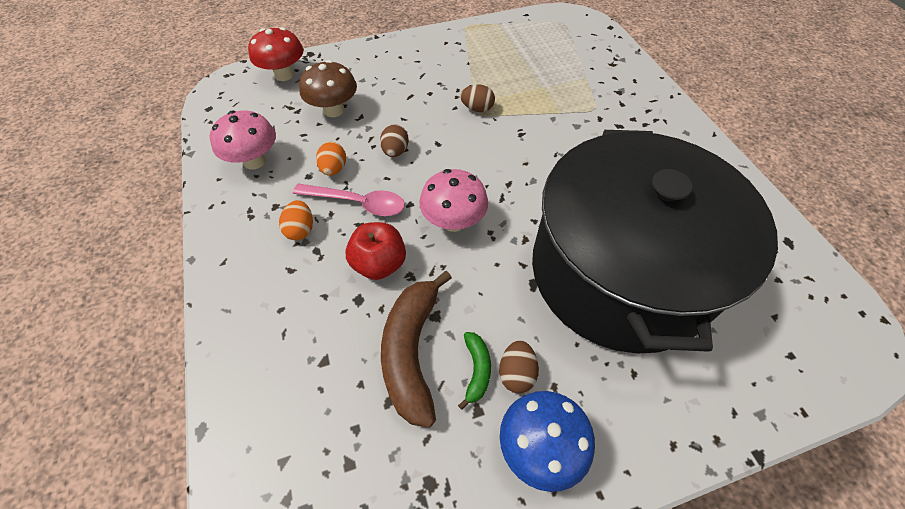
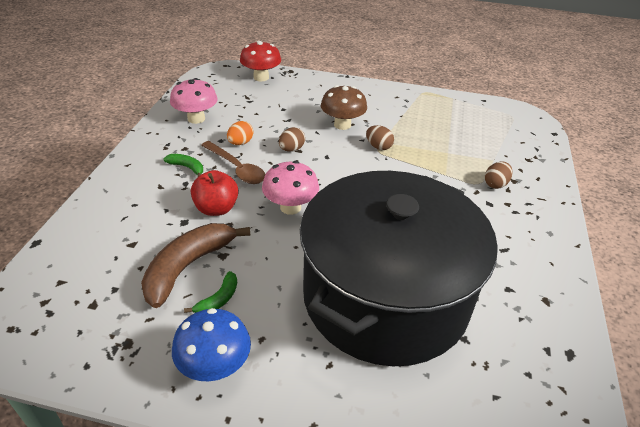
camera: 30 degrees right, 15 degrees down
orange egg [279,200,313,240] -> green banana [163,154,203,176]
pink spoon [293,184,405,216] -> brown spoon [201,141,266,184]
brown mushroom [299,60,357,117] -> brown mushroom moved to [321,85,367,130]
brown egg [499,340,539,393] -> brown egg moved to [485,162,512,189]

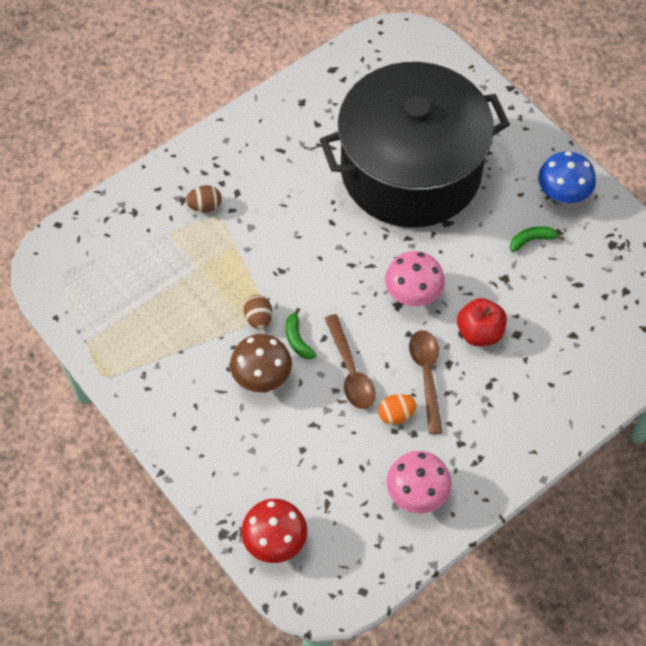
camera: 140 degrees left, 20 degrees up
brown banana [141,223,250,308] -> none
green banana [163,154,203,176] -> green banana moved to [286,308,317,359]
brown egg [279,127,305,152] -> brown spoon [325,314,375,409]

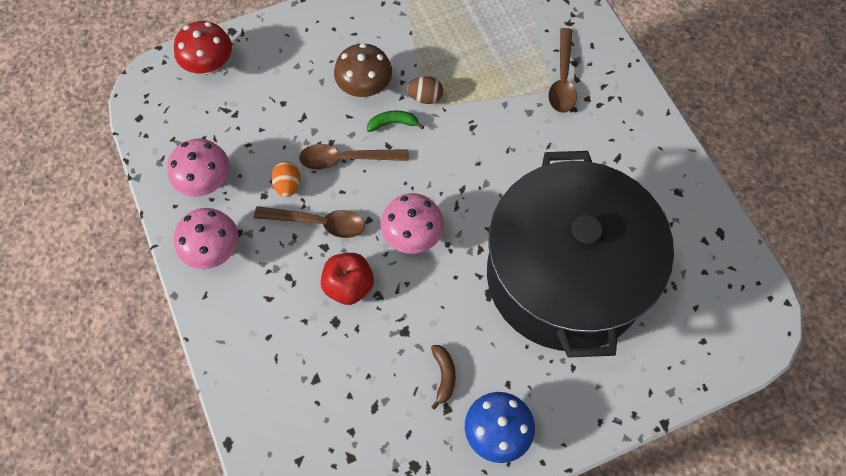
camera: 105 degrees right, 5 degrees up
brown egg [186,185,222,212] -> brown spoon [548,28,577,113]
green banana [510,226,565,252] -> brown banana [431,345,456,410]
none -> pink mushroom [174,208,239,269]

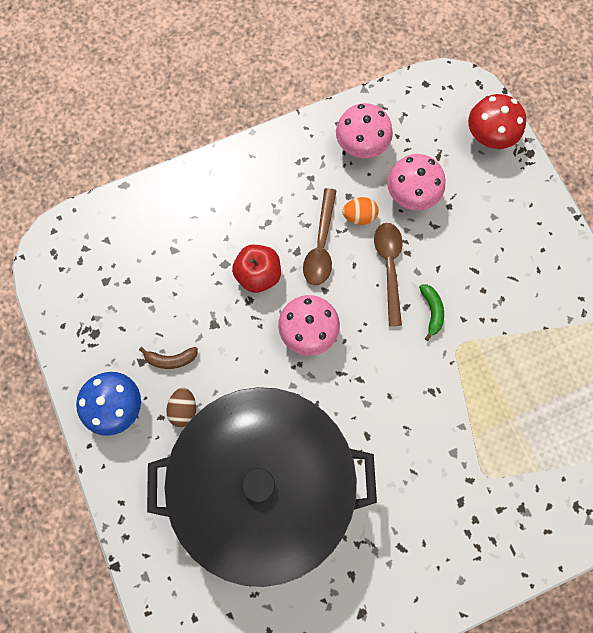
camera: 90 degrees right, 10 degrees up
pink mushroom [174,208,239,269] -> pink mushroom moved to [387,154,445,210]
brown mushroom [334,43,392,97] -> none
brown egg [407,76,443,104] -> brown egg moved to [166,388,196,427]
brown spoon [548,28,577,113] -> none

